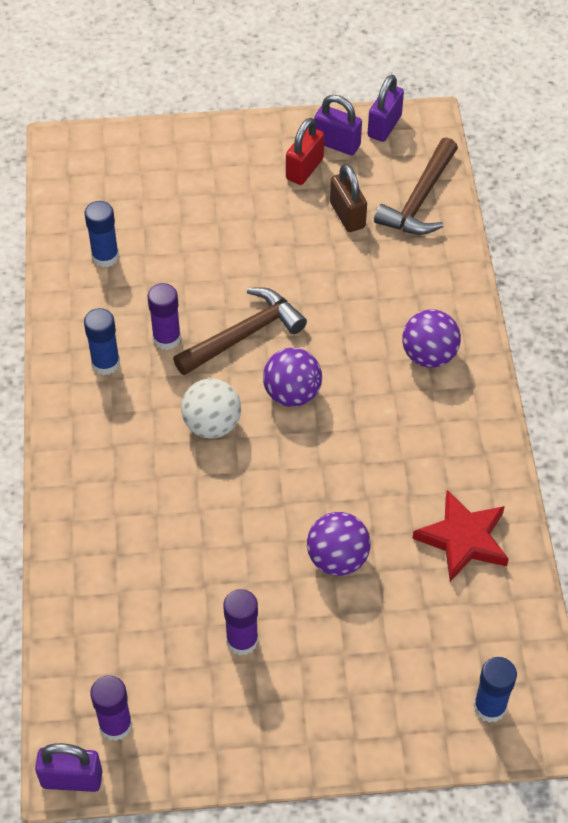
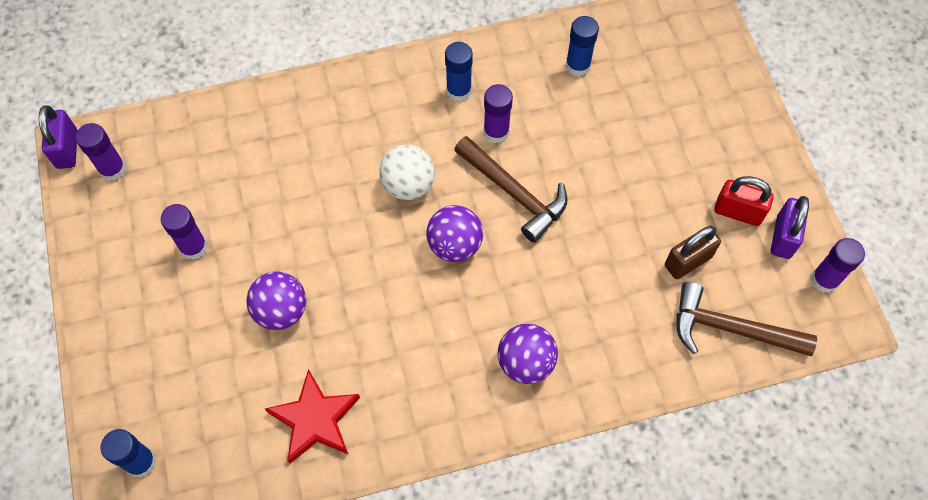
camera: 80 degrees right, 10 degrees up
purple padlock [368,75,404,142] -> purple glue stick [811,238,865,293]

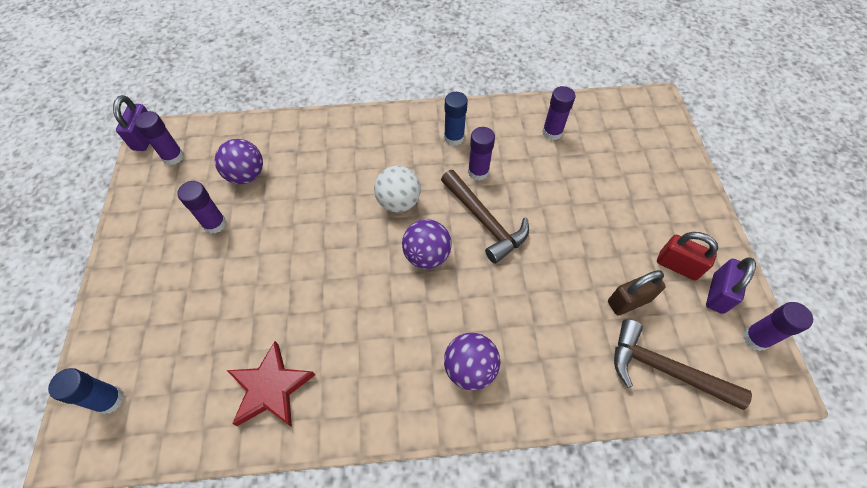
camera: 10 degrees right, 5 degrees down
purple ball [246,271,306,330] -> purple ball moved to [215,139,263,184]
blue glue stick [566,16,599,76] -> purple glue stick [542,86,575,140]

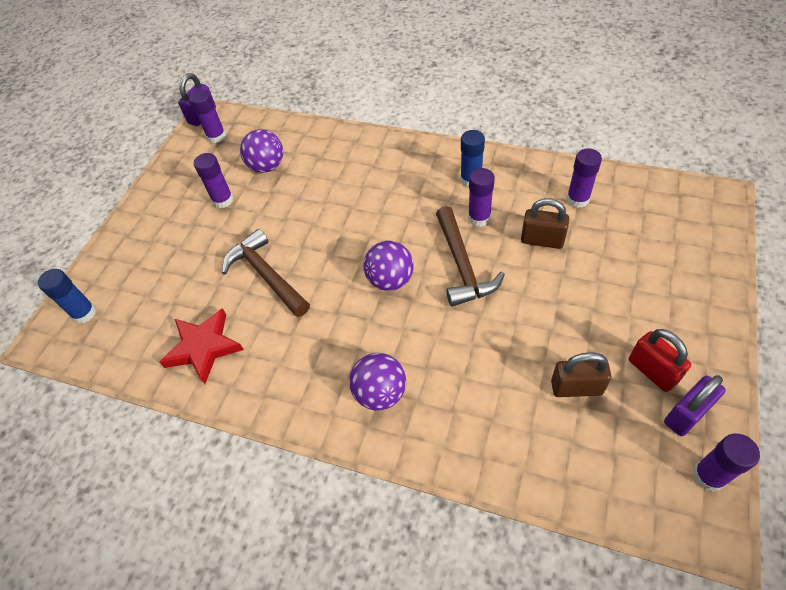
camera: 30 degrees right, 5 degrees down
white ball [374,166,421,212] -> none
brown hammer [614,319,752,410] -> brown hammer moved to [222,229,310,317]
none -> brown padlock [521,198,569,249]

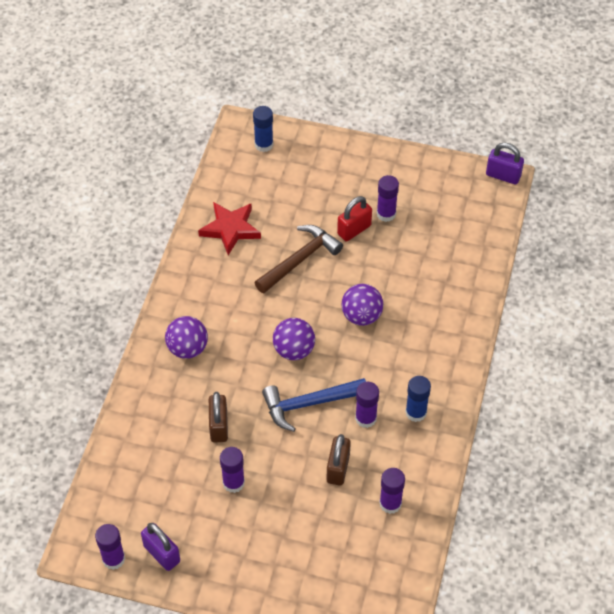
camera: 80 degrees right, 0 degrees up
purple glue stick [189,90,226,143] -> purple glue stick moved to [220,447,245,493]
purple ball [240,129,283,173] -> purple ball moved to [341,284,383,326]
brown hammer [436,206,505,307] -> blue hammer [262,378,366,432]
brown padlock [551,352,612,397] -> brown padlock moved to [209,392,228,442]
red padlock [629,329,691,392] -> red padlock moved to [337,196,372,242]

